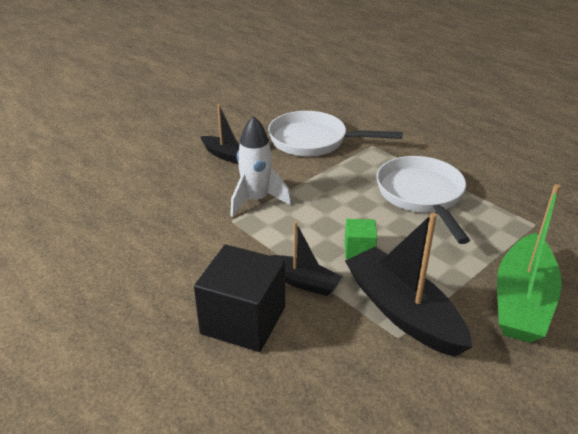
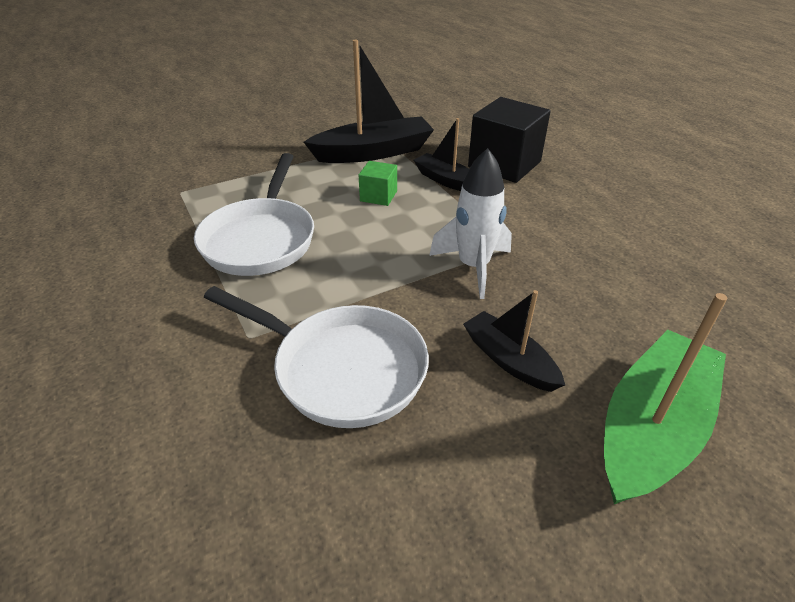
camera: 165 degrees left, 5 degrees up
black boat [345,213,472,357] -> black boat turned 90 degrees counterclockwise [304,40,434,163]
green boat [497,184,562,343] -> green boat moved to [604,293,727,504]

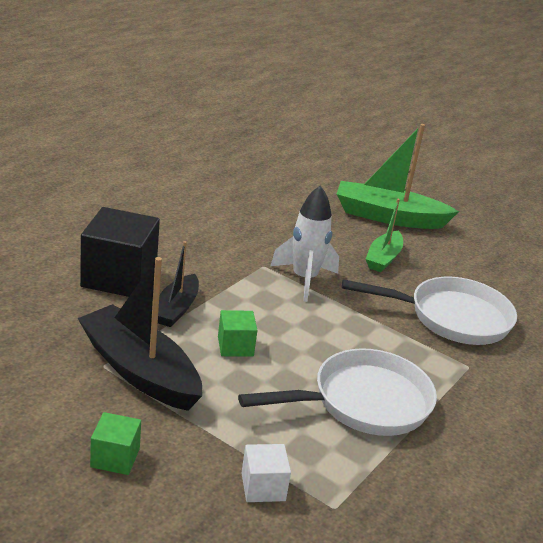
camera: 120 degrees left, 10 degrees down
white pan [204,286,429,428] -> white pan turned 90 degrees clockwise [342,277,517,345]
black boat [463,290,565,392] -> green boat [366,199,403,272]
none -> green cube [90,412,141,475]
none -> white cube [241,444,291,502]

